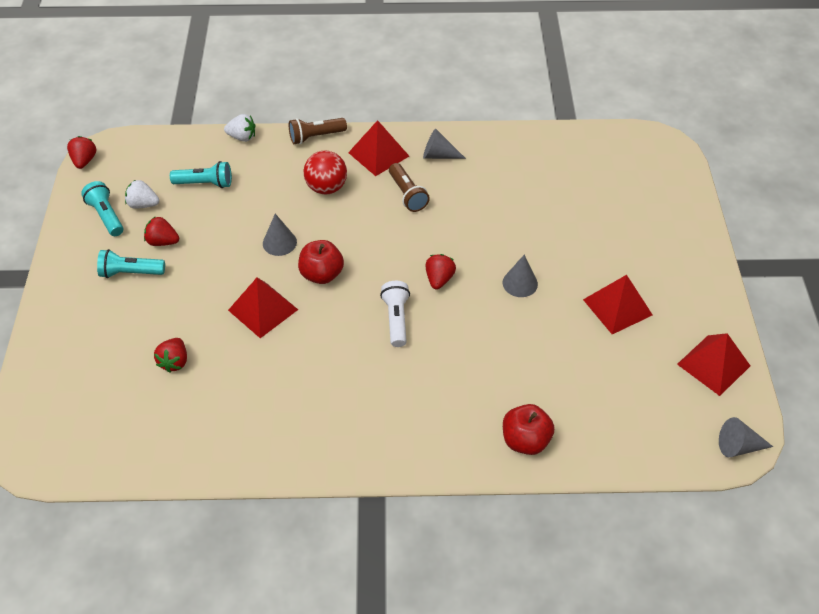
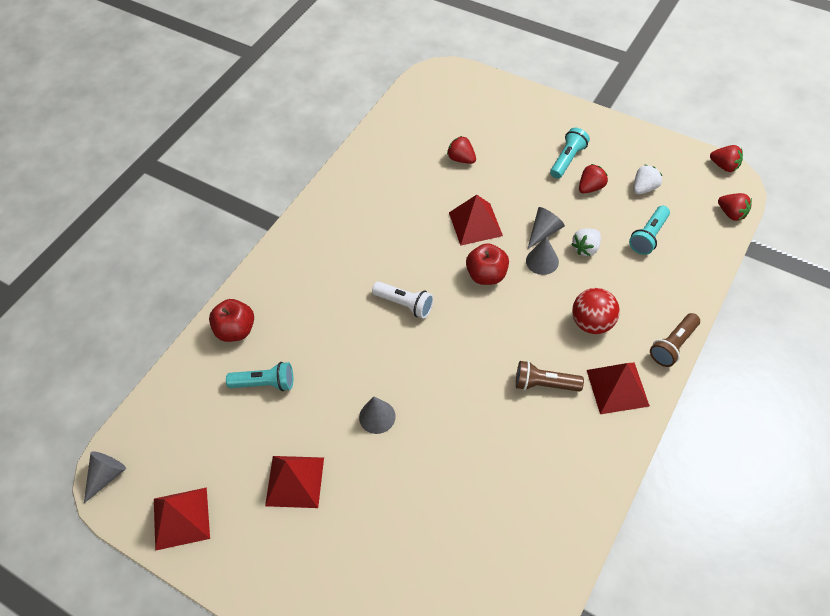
camera: 125 degrees right, 5 degrees up
turquoise flashlight [81,181,123,236] -> turquoise flashlight moved to [226,362,293,391]
white strawberry [224,114,255,142] -> white strawberry moved to [571,228,601,256]
brown flashlight [289,118,347,144] -> brown flashlight turned 150 degrees counterclockwise [650,313,700,367]
grey cone [423,129,466,159] -> grey cone moved to [527,207,565,249]
red strawberry [426,254,456,290] -> red strawberry moved to [718,193,752,221]

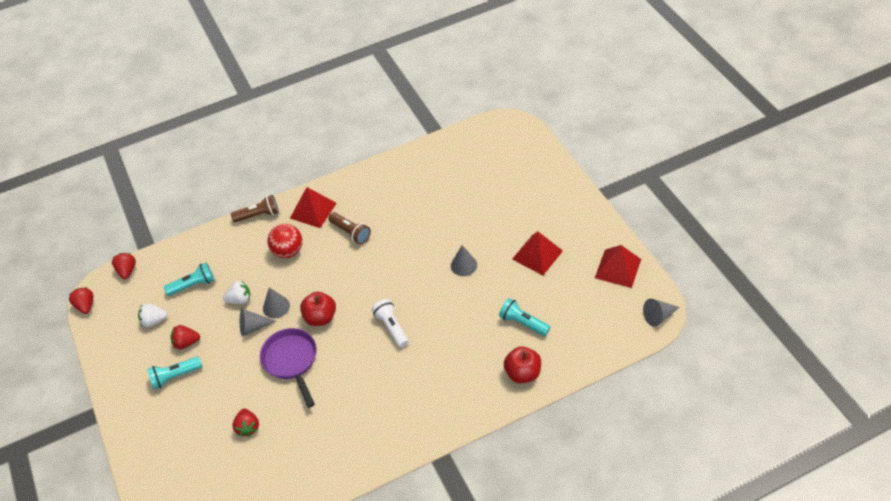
camera: 145 degrees left, 5 degrees down
red pyramid [449,195,503,245] -> purple pan [260,328,317,408]

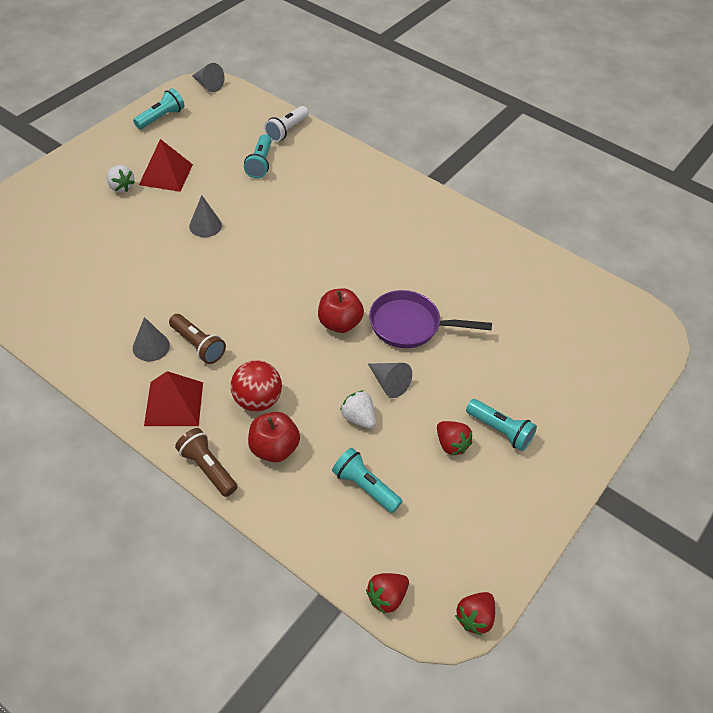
camera: 125 degrees left, 0 degrees up
white strawberry [138,303,167,327] -> white strawberry moved to [107,165,135,192]
red strawberry [232,408,259,437] -> none
purple pan [260,328,317,408] -> purple pan turned 60 degrees clockwise [369,290,492,348]
grey cone [263,288,290,318] -> grey cone moved to [133,317,170,361]
brown flashlight [328,212,371,244] -> brown flashlight turned 120 degrees clockwise [169,314,226,364]
white flashlight [372,299,409,348] -> white flashlight moved to [264,106,309,142]
red apple [504,346,541,383] -> red apple moved to [248,412,300,462]
red pyramid [595,245,641,288] -> turquoise flashlight [133,88,185,129]

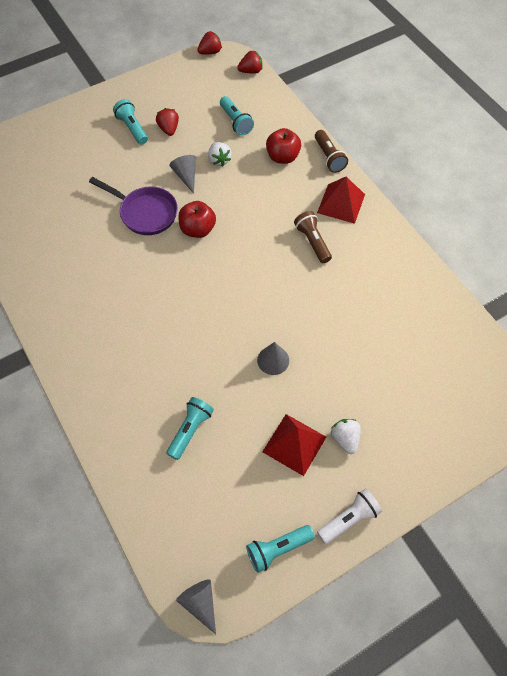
camera: 155 degrees left, 10 degrees up
grey cone [133,317,170,361] -> none
red ball [231,360,282,412] -> none
white flashlight [264,106,309,142] -> white flashlight moved to [317,489,382,544]

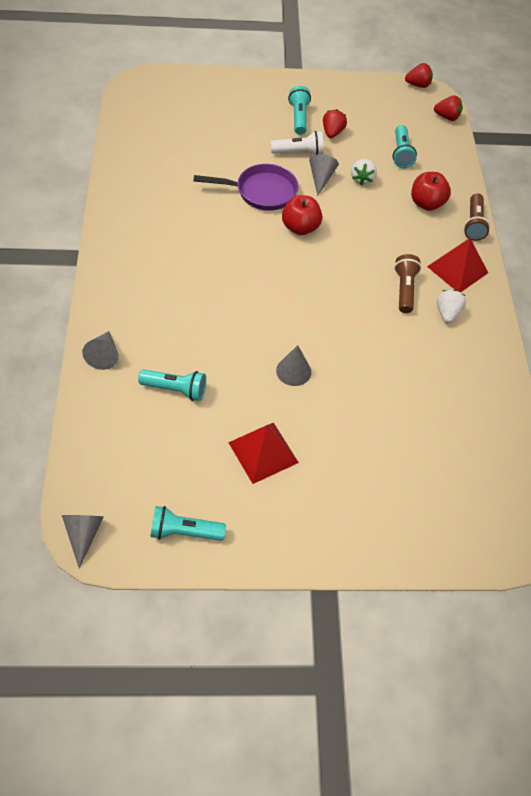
camera: 25 degrees right, 5 degrees down
purple pan [89,177,178,235] -> purple pan turned 60 degrees counterclockwise [194,164,298,211]
turquoise flashlight [166,397,214,460] -> turquoise flashlight turned 45 degrees clockwise [138,369,206,401]
white flashlight [317,489,382,544] -> white flashlight moved to [271,131,324,155]
white strawberry [331,419,361,454] -> white strawberry moved to [437,290,466,323]
none -> grey cone [82,331,119,370]

